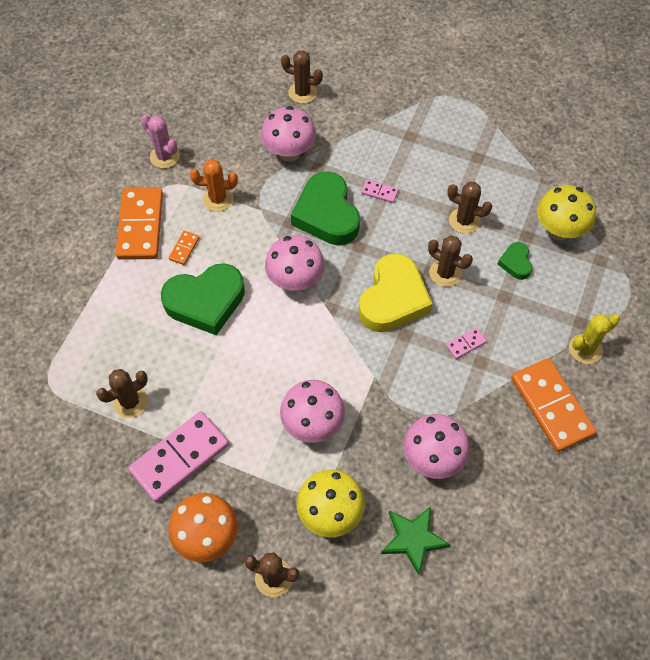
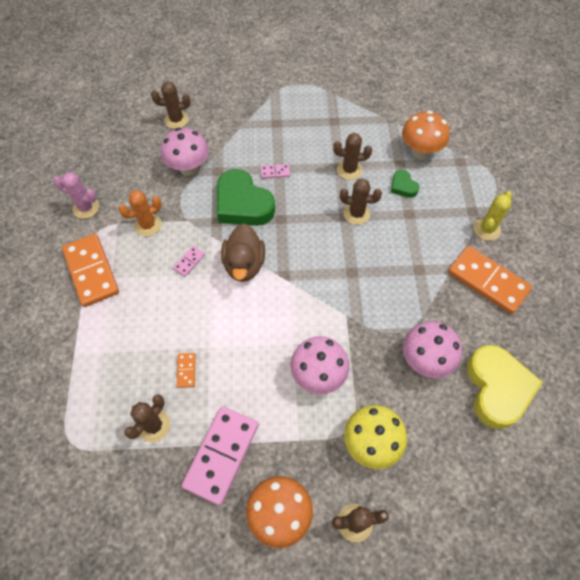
camera: 25 degrees left, 0 degrees up
green heart [161,263,245,335] -> none
orange domino [169,231,200,265] -> orange domino moved to [177,353,196,388]
pink mushroom [265,235,325,291] -> brown duck [221,223,265,282]
yellow heart [359,253,433,332] -> yellow heart moved to [467,345,543,429]
green star [381,507,450,575] -> none
pink domino [446,327,487,359] -> pink domino moved to [173,246,205,277]
yellow mushroom [537,185,596,240] -> orange mushroom [402,111,449,159]

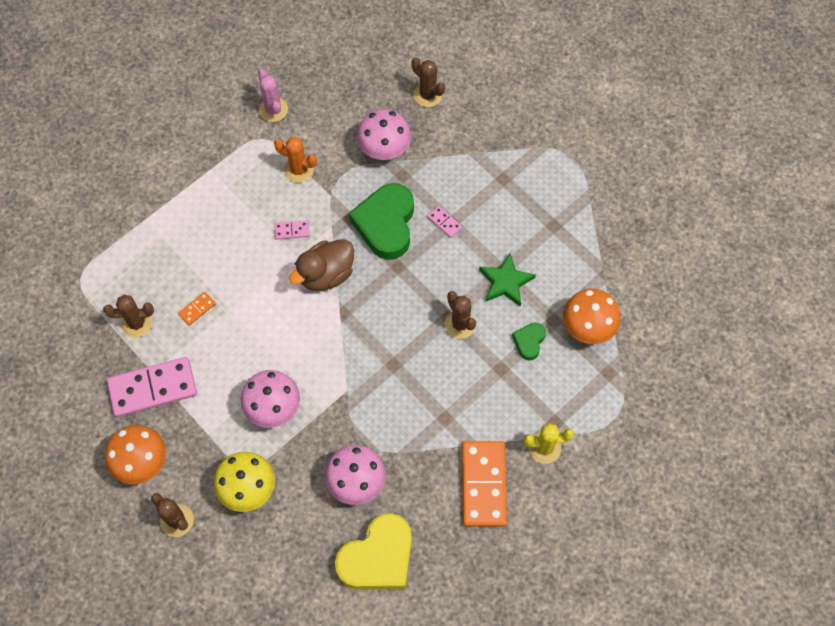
camera: 50 degrees right, 5 degrees up
orange domino [62,234,119,307] -> none
brown cactus [333,133,372,180] -> green star [479,253,536,307]

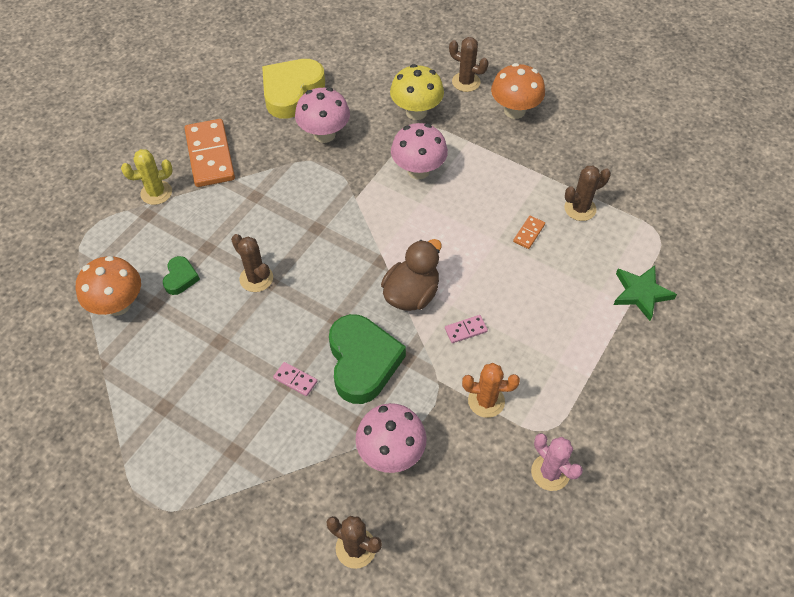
camera: 165 degrees right, 10 degrees down
pink domino [107,357,197,417] -> none
green star [479,253,536,307] -> green star moved to [613,266,677,321]

